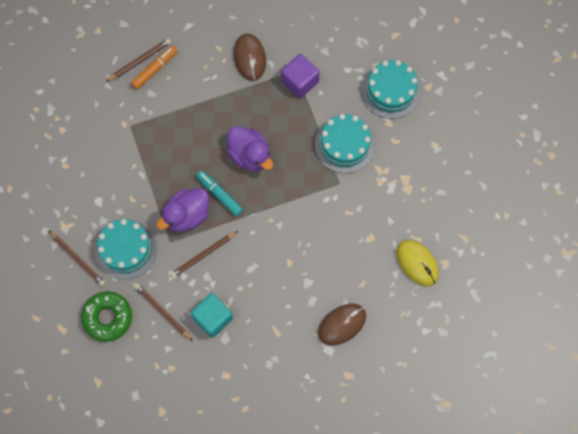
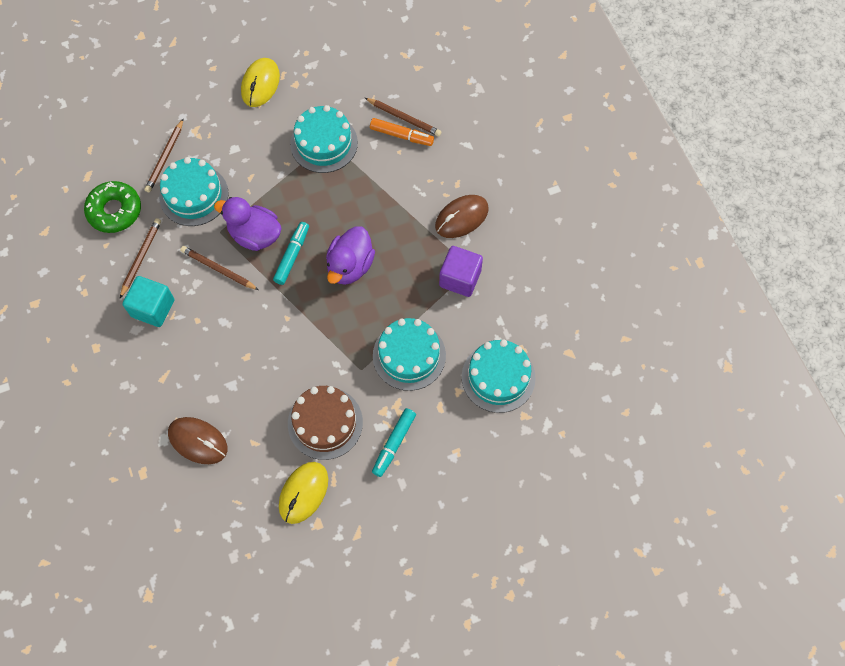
camera: 65 degrees right, 5 degrees down
none -> yellow mouse [241,58,280,107]
none -> brown cake [288,386,363,460]
none -> turquoise cake [290,105,358,173]
none -> turquoise marker [372,408,416,477]

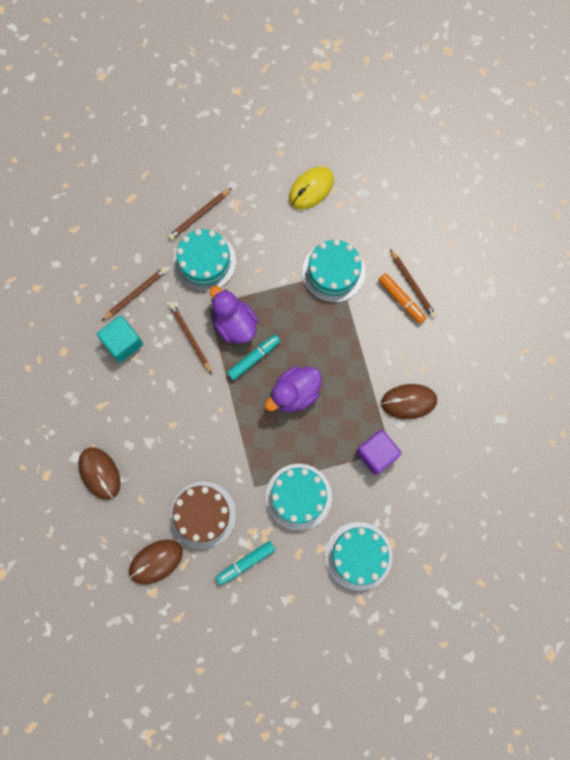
camera: 30 degrees right, 10 degrees up
green donut [84,181,141,233] -> none
yellow mouse [279,462,328,524] -> brown mouse [129,540,183,584]

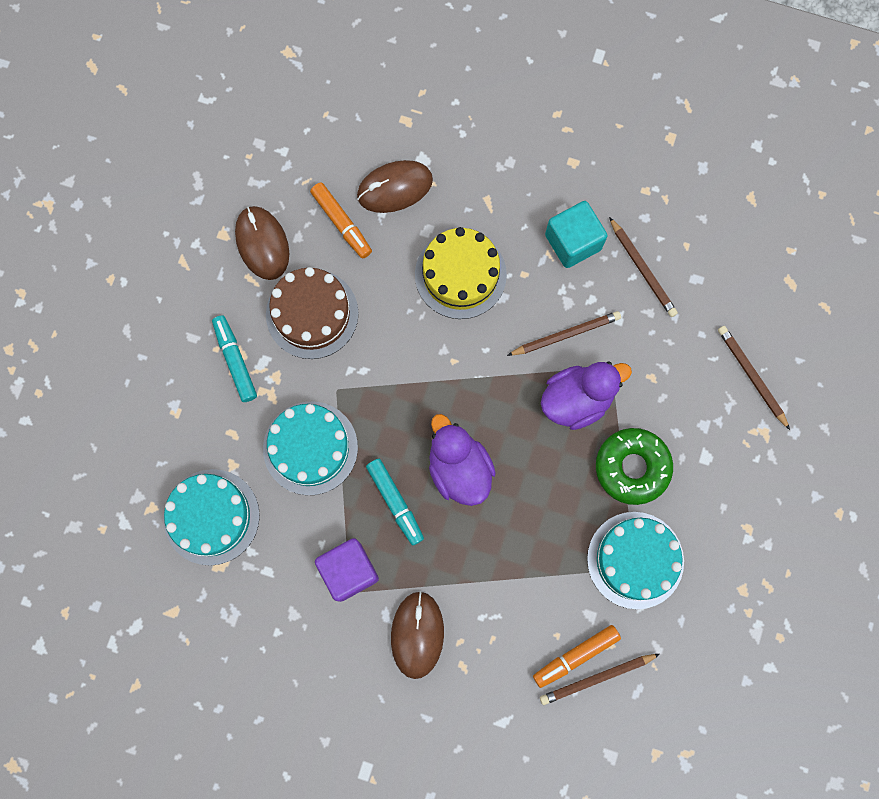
camera: 100 degrees right, 0 degrees up
turquoise cake [173,229,236,292] -> none
turquoise marker [227,335,280,381] -> turquoise marker moved to [366,459,424,546]
yellow mouse [289,167,334,210] -> none
none -> orange marker [310,182,372,259]
none -> yellow cake [415,227,507,319]
none -> green donut [596,428,673,505]

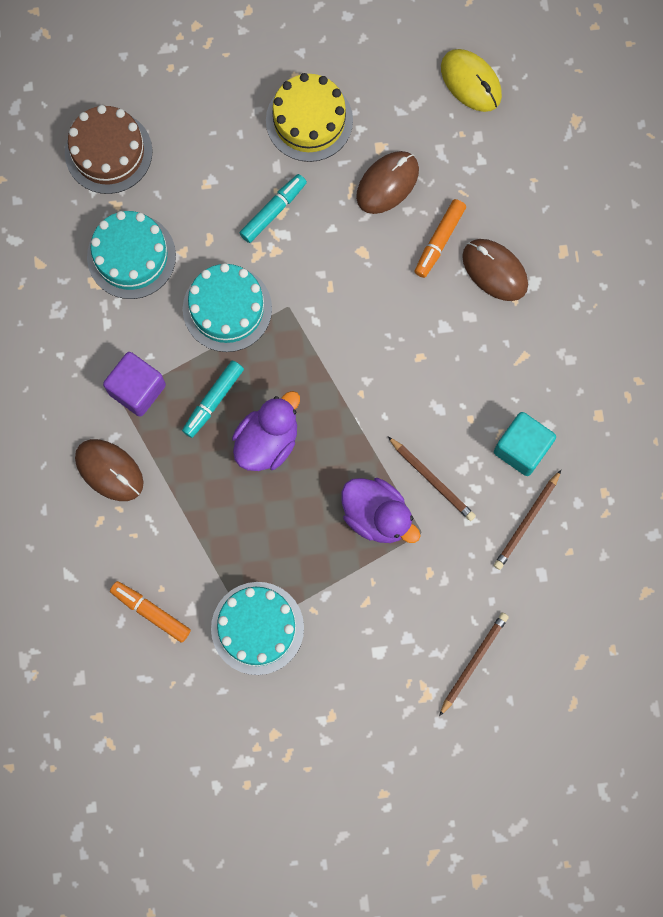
camera: 65 degrees right, 0 degrees up
brown cake [266,267,359,359] -> brown cake moved to [65,105,153,194]
brown mouse [391,591,444,679] -> brown mouse turned 60 degrees clockwise [75,439,144,501]
yellow cake [415,227,507,319] -> yellow cake moved to [266,73,353,162]
brown pencil [540,654,660,705] -> none
green donut [596,428,673,505] -> none
none -> yellow mouse [441,49,502,112]

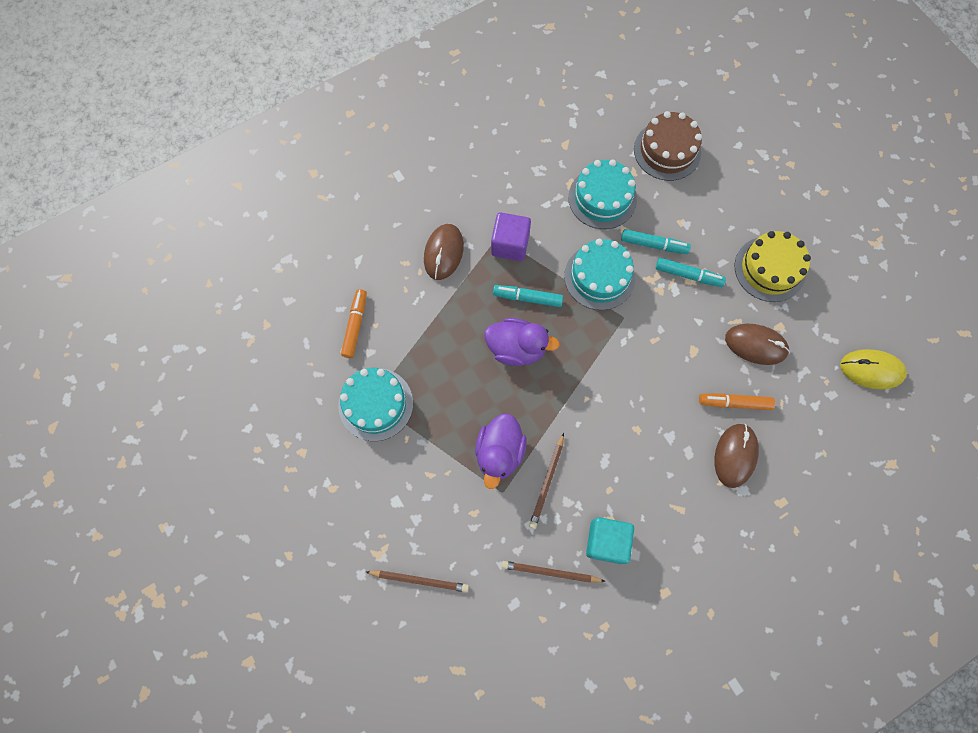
camera: 65 degrees right, 5 degrees down
yellow mouse [441,49,502,112] -> yellow mouse turned 75 degrees clockwise [840,349,907,390]
none -> turquoise marker [621,229,691,254]

